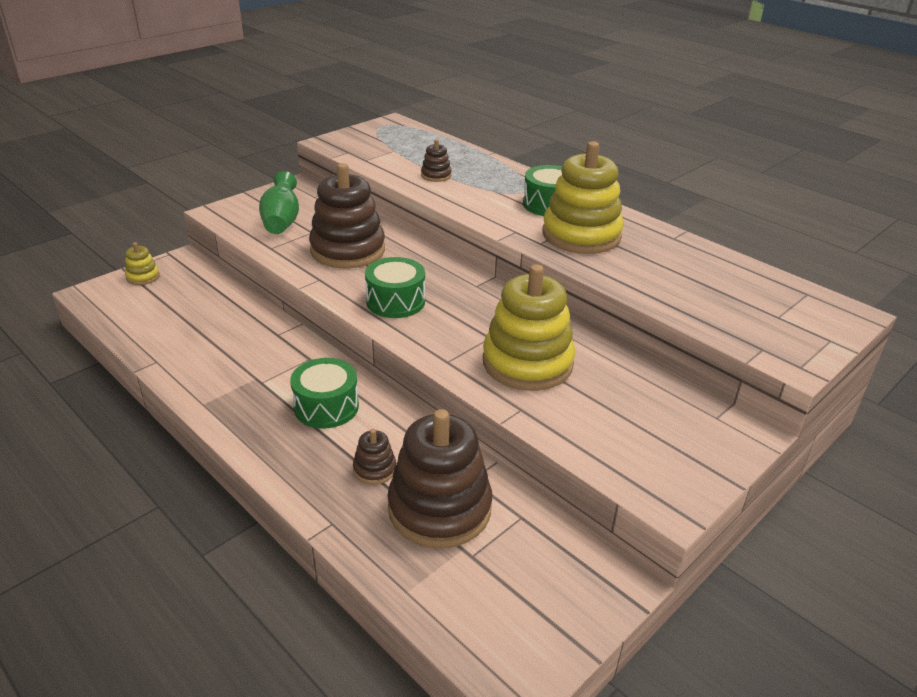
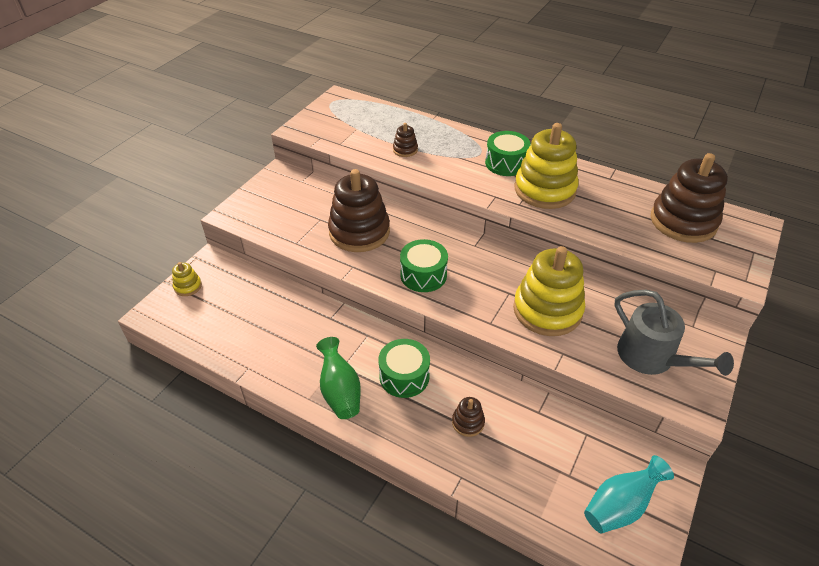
camera: 15 degrees left, 10 degrees up
green vase [259,171,299,234] -> green vase moved to [316,337,360,419]
brown stacking toy [387,409,492,549] -> brown stacking toy moved to [651,153,728,243]
none -> turquoise vase [584,455,674,533]
none -> grey watering can [614,290,734,376]

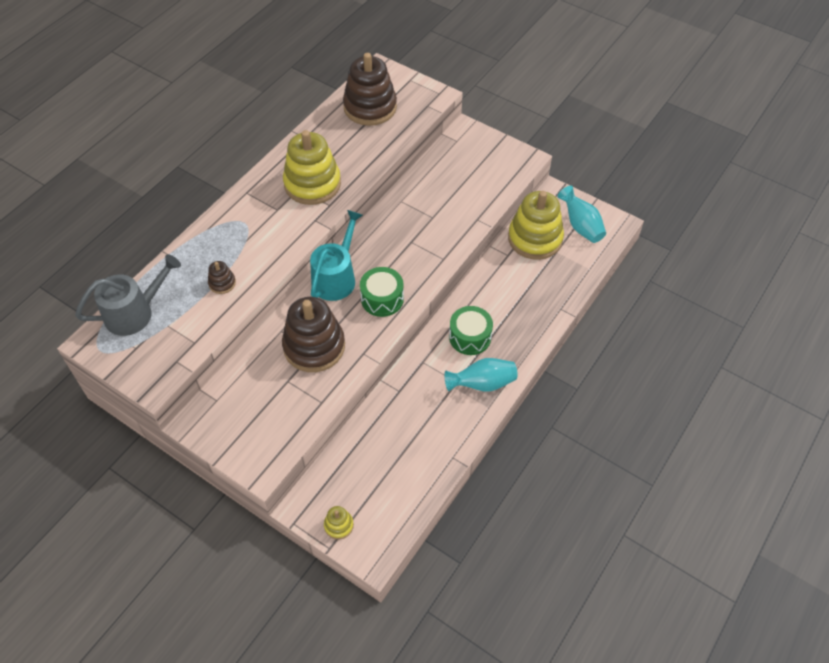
camera: 85 degrees left, 10 degrees up
green vase [316,337,360,419] -> turquoise vase [444,358,518,392]
brown stacking toy [452,397,485,437] -> none
green drum [485,131,531,176] -> none
yellow stacking toy [513,246,585,336] -> yellow stacking toy moved to [508,191,564,260]
grey watering can [614,290,734,376] -> grey watering can moved to [75,254,181,336]
none -> turquoise watering can [310,210,363,301]

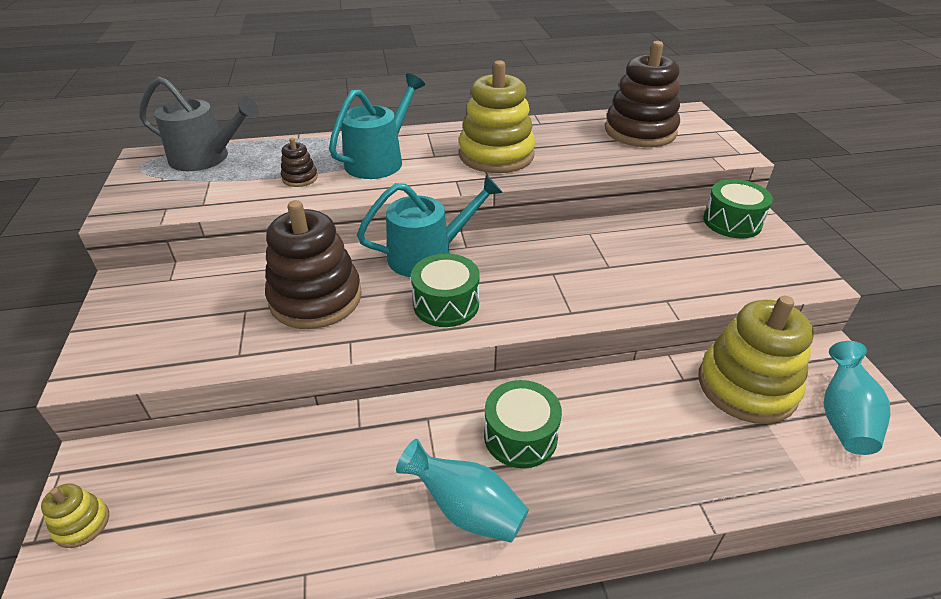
camera: 45 degrees right, 15 degrees down
none -> turquoise watering can [329,73,425,179]
none -> green drum [703,179,773,239]

